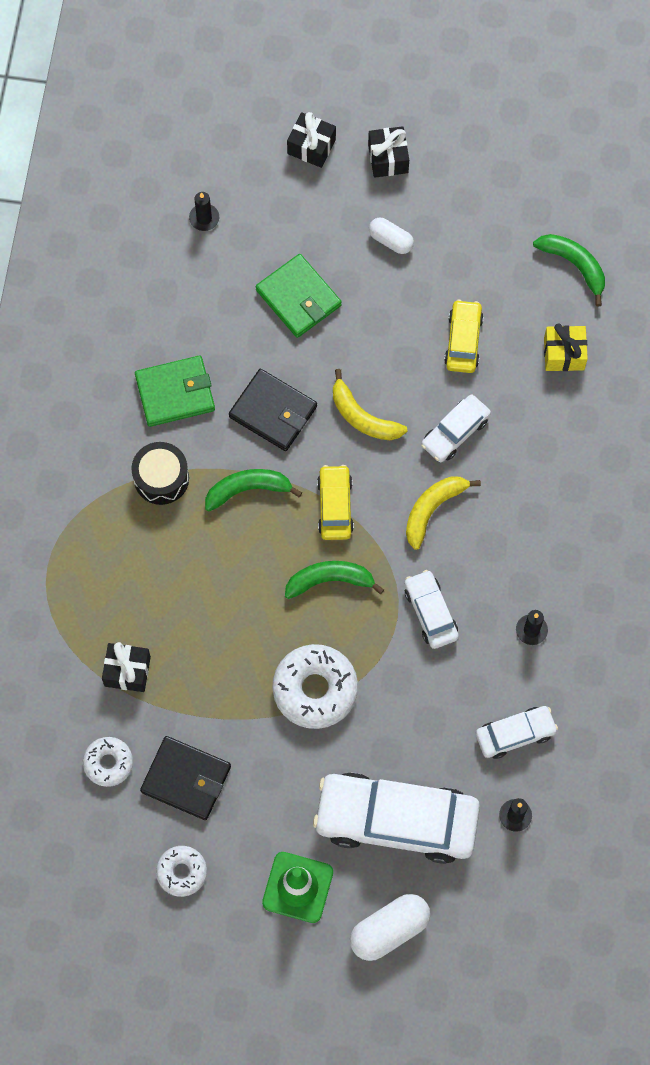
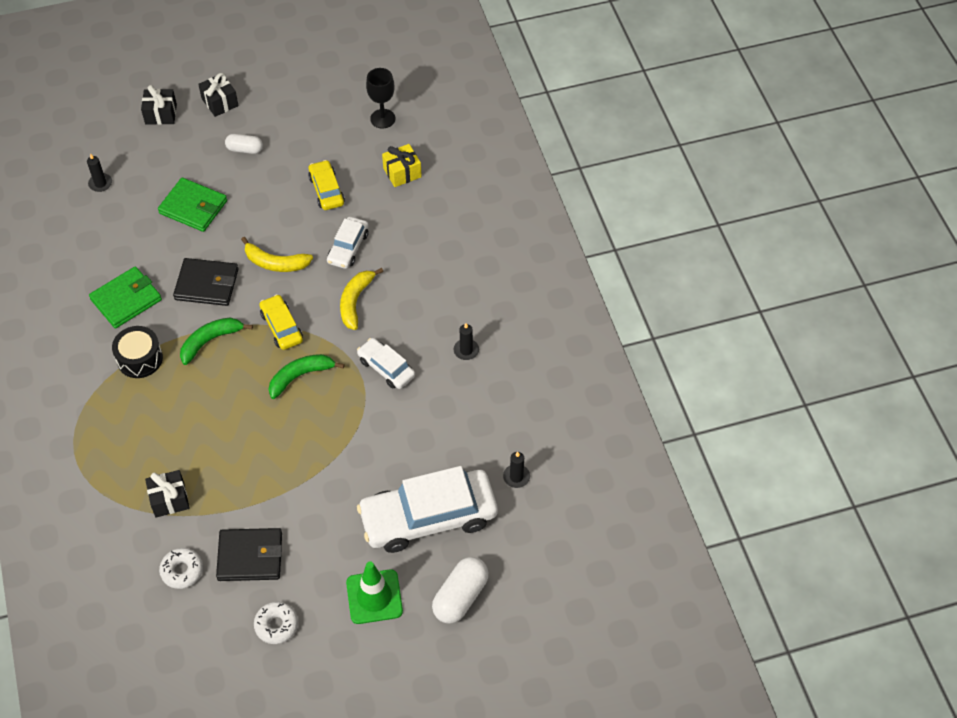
camera: 25 degrees left, 15 degrees down
white donut [272,644,358,729] -> none
white car [476,706,558,759] -> none
green banana [533,234,605,306] -> black goblet [366,68,396,128]

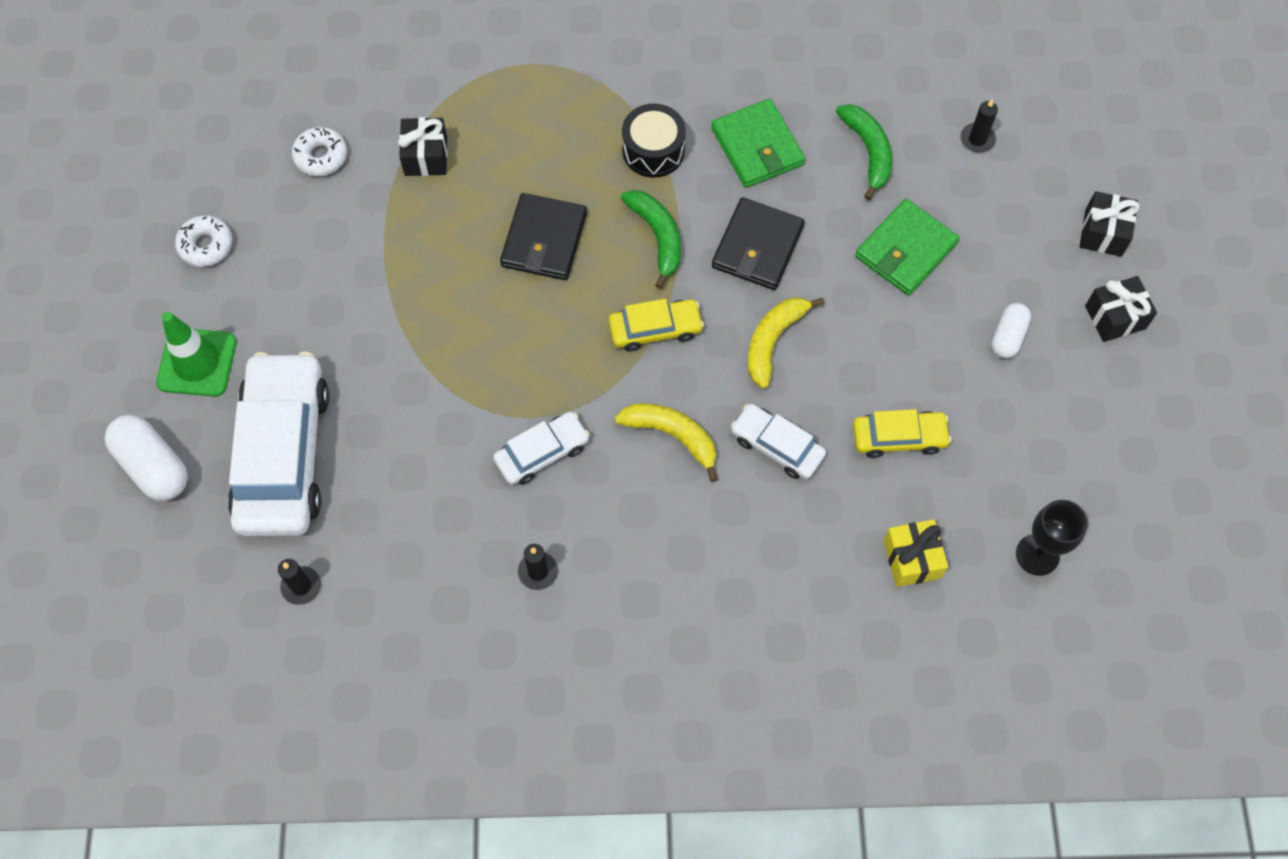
camera: 105 degrees right, 10 degrees up
black wallet [216,528,282,581] -> black wallet moved to [500,193,587,280]
green banana [268,354,345,399] -> green banana moved to [836,104,892,200]

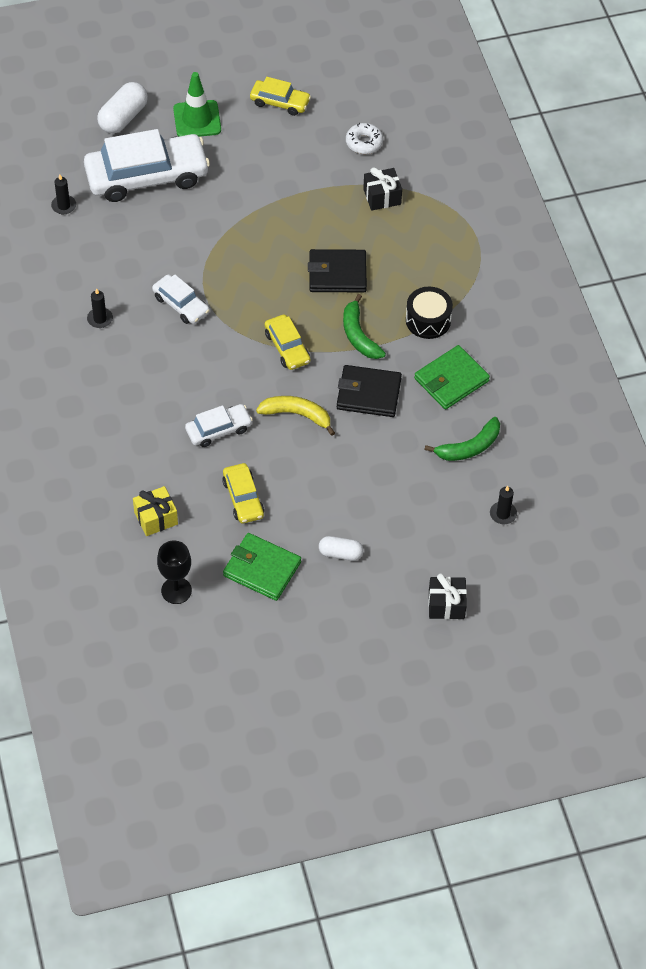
camera: 75 degrees right, 10 degrees down
white donut [175,215,233,267] -> yellow car [250,77,311,116]
yellow banana [615,403,718,482] -> none
green banana [621,190,681,289] -> green banana turned 105 degrees clockwise [343,294,386,359]
white car [731,404,826,479] -> white car turned 45 degrees clockwise [185,404,253,447]
green wallet [855,199,959,296] -> green wallet moved to [223,533,301,601]
black gift [1085,276,1157,342] -> none

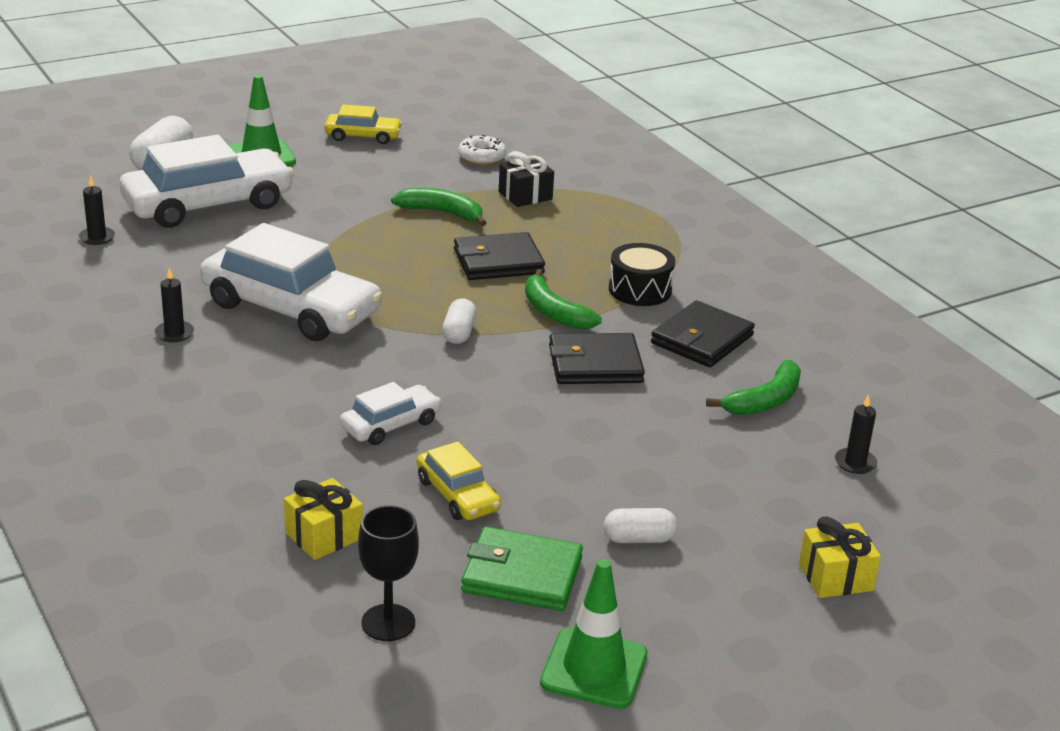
camera: 15 degrees left, 25 degrees down
white car [152,274,210,324] -> white car [200,223,383,341], size x2.00
yellow banana [256,396,335,436] -> none
yellow car [265,315,310,370] -> white capsule [442,298,477,344]
green wallet [414,345,490,409] -> black wallet [651,301,755,367]
black gift [428,574,467,619] -> yellow gift [799,517,881,598]
none -> green banana [391,187,487,226]
none -> green traffic cone [540,559,648,709]

